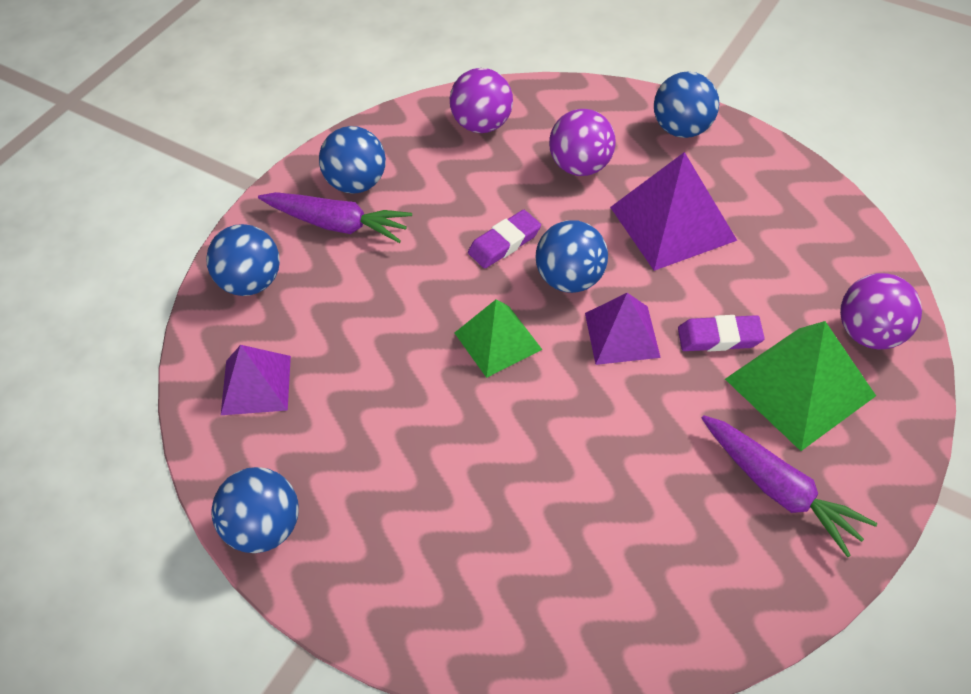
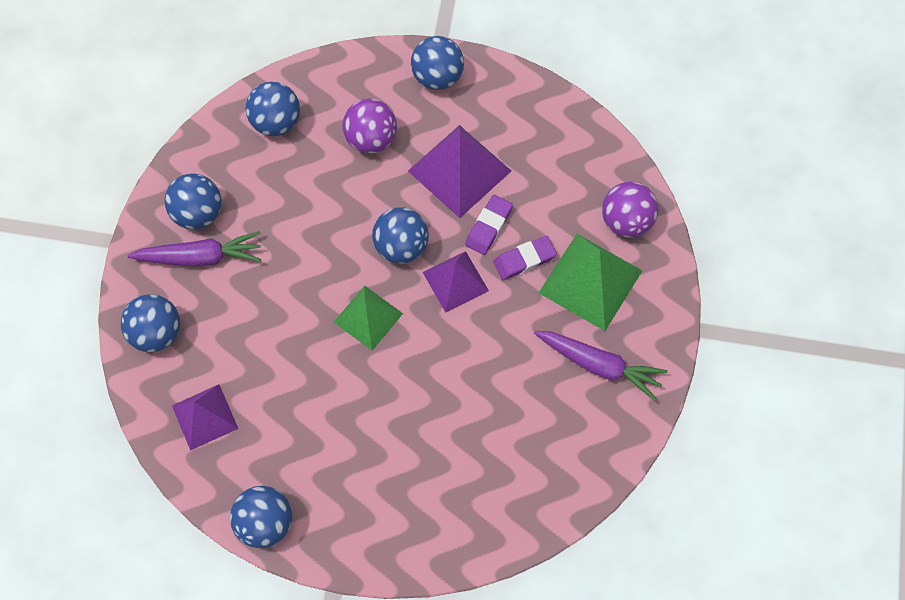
camera: 25 degrees left, 15 degrees up
purple ball [450,68,513,133] -> blue ball [245,82,300,136]
purple eraser [468,210,541,268] -> purple eraser moved to [465,195,513,255]

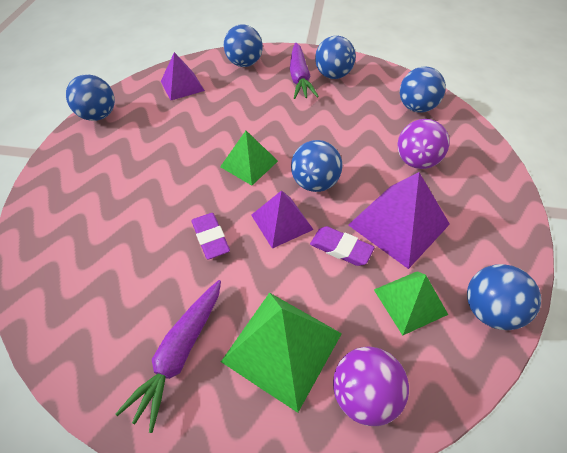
camera: 90 degrees right, 15 degrees down
blue ball [411,36,464,90] -> blue ball moved to [467,264,541,330]
purple eraser [493,236,557,280] -> purple eraser moved to [191,213,230,259]
none -> green pyramid [374,271,448,335]

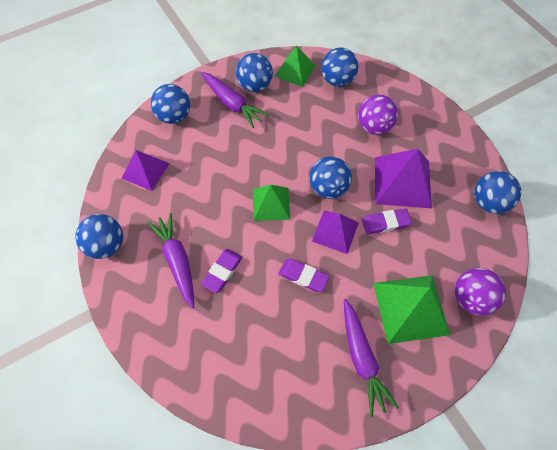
camera: 40 degrees left, 10 degrees up
green pyramid [374,271,448,335] -> green pyramid moved to [275,46,316,87]
none -> purple carrot [147,213,194,308]
none -> purple eraser [201,249,242,293]

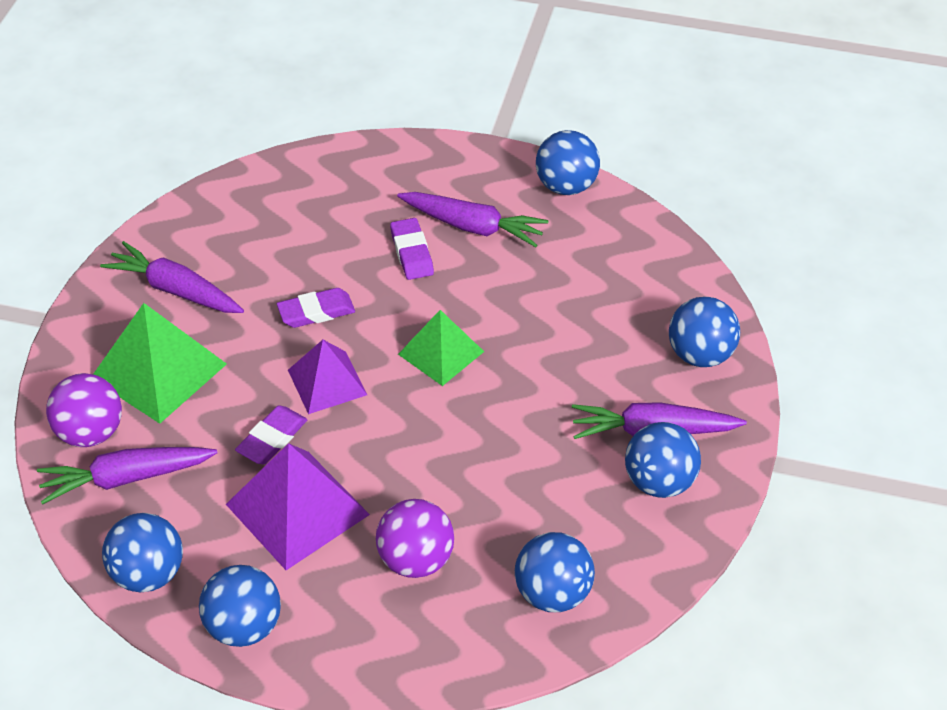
camera: 135 degrees right, 15 degrees down
purple pyramid [121,150,170,191] -> none
green pyramid [275,46,316,87] -> none
blue ball [310,156,352,199] -> blue ball moved to [199,565,281,647]
none -> purple carrot [37,447,218,505]

